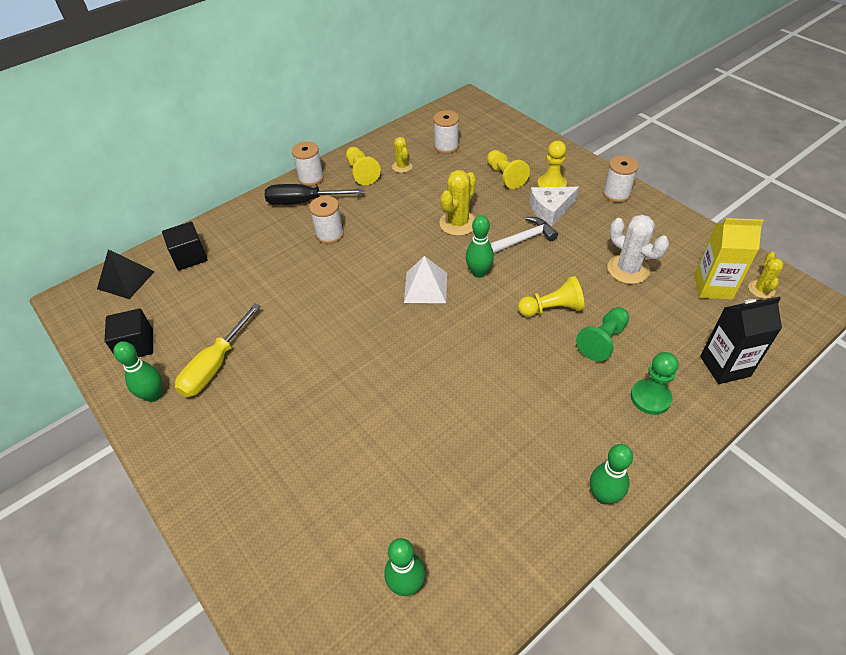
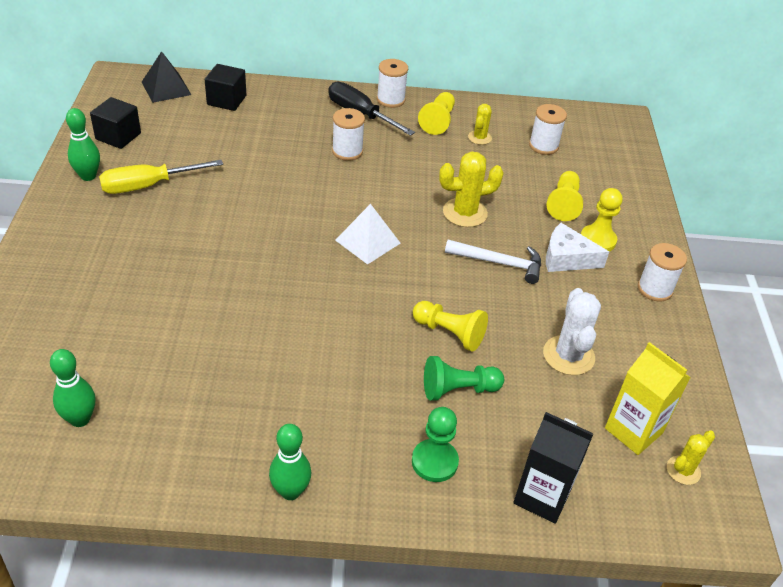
camera: 35 degrees right, 5 degrees down
green bowling pin [465,215,494,278] -> none

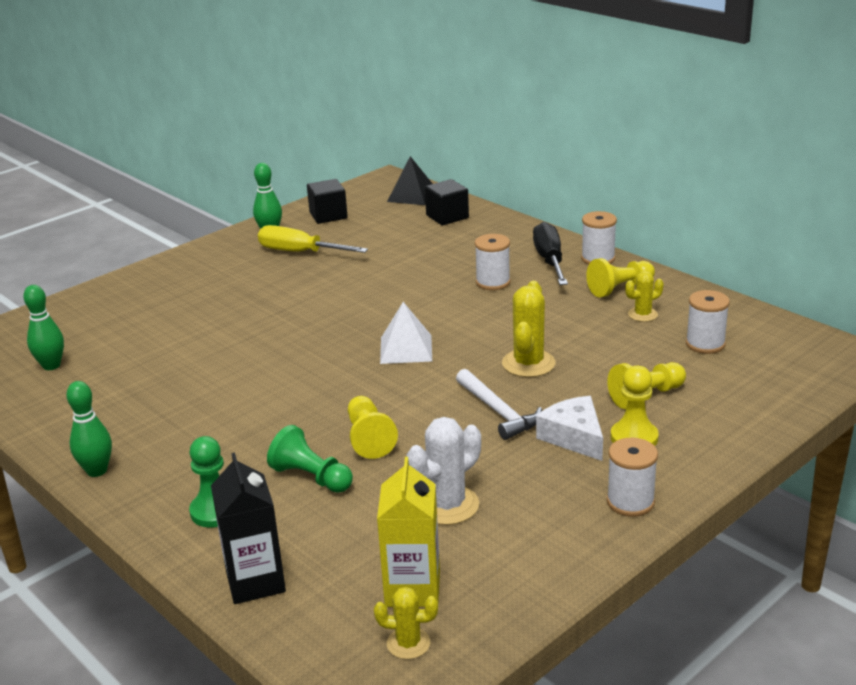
camera: 50 degrees right, 15 degrees down
yellow cactus [439,151,504,227] -> yellow cactus turned 75 degrees clockwise [502,281,555,377]

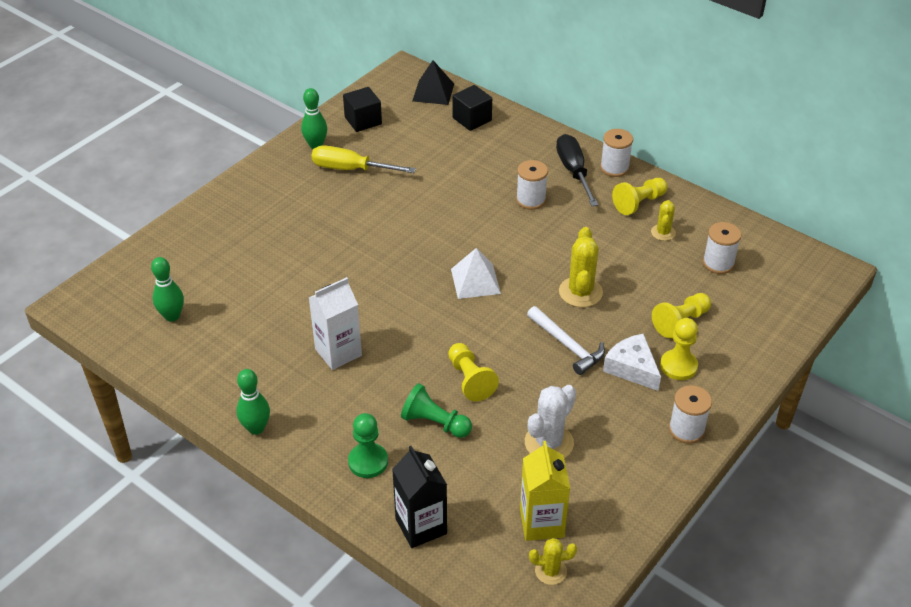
camera: 10 degrees left, 15 degrees up
yellow cactus [625,271,664,322] -> yellow cactus turned 45 degrees counterclockwise [651,200,676,241]
none -> white carton [309,277,362,370]

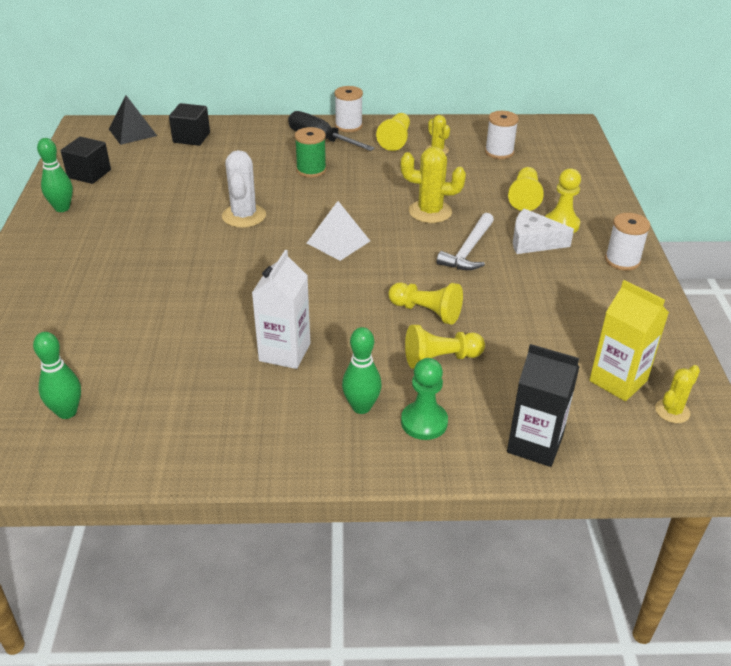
camera: 40 degrees left, 5 degrees down
green bowling pin [236,369,270,435] -> green bowling pin moved to [342,327,382,414]
yellow screwdriver [311,145,416,173] -> none
green pawn [401,383,472,438] -> yellow pawn [405,325,485,369]
white spool [516,160,548,210] -> green spool [295,127,326,178]
white cactus [525,385,576,458] -> white cactus moved to [222,150,266,228]
white hammer [527,306,605,375] -> white hammer turned 105 degrees clockwise [437,213,494,270]
yellow cactus [559,227,603,307] -> yellow cactus turned 45 degrees counterclockwise [401,147,466,223]

